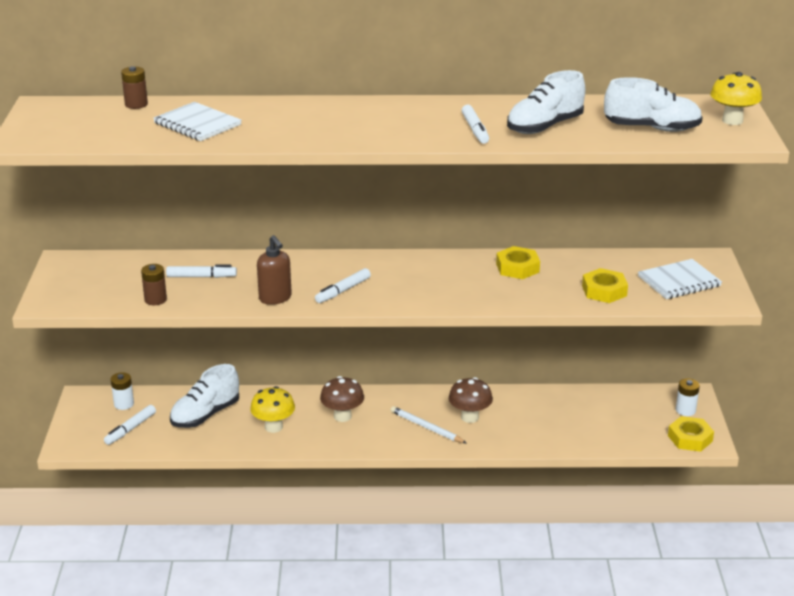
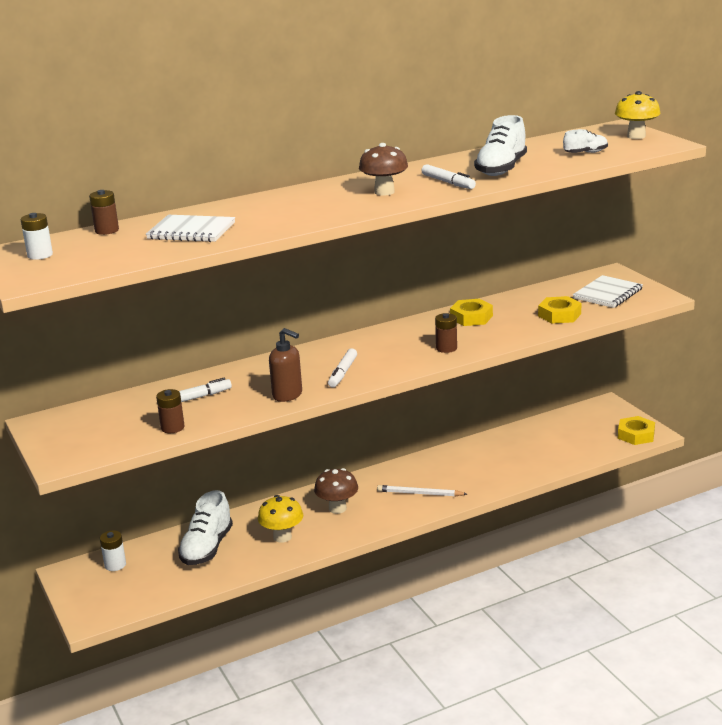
camera: 25 degrees left, 5 degrees down
white marker [104,405,156,445] -> none
brown mushroom [449,377,493,423] -> brown mushroom moved to [359,143,408,196]
white shoe [604,77,703,132] -> white shoe [563,129,608,153], size x0.55
white battery [676,378,700,416] -> white battery moved to [21,213,53,260]
none -> brown battery [435,313,457,353]

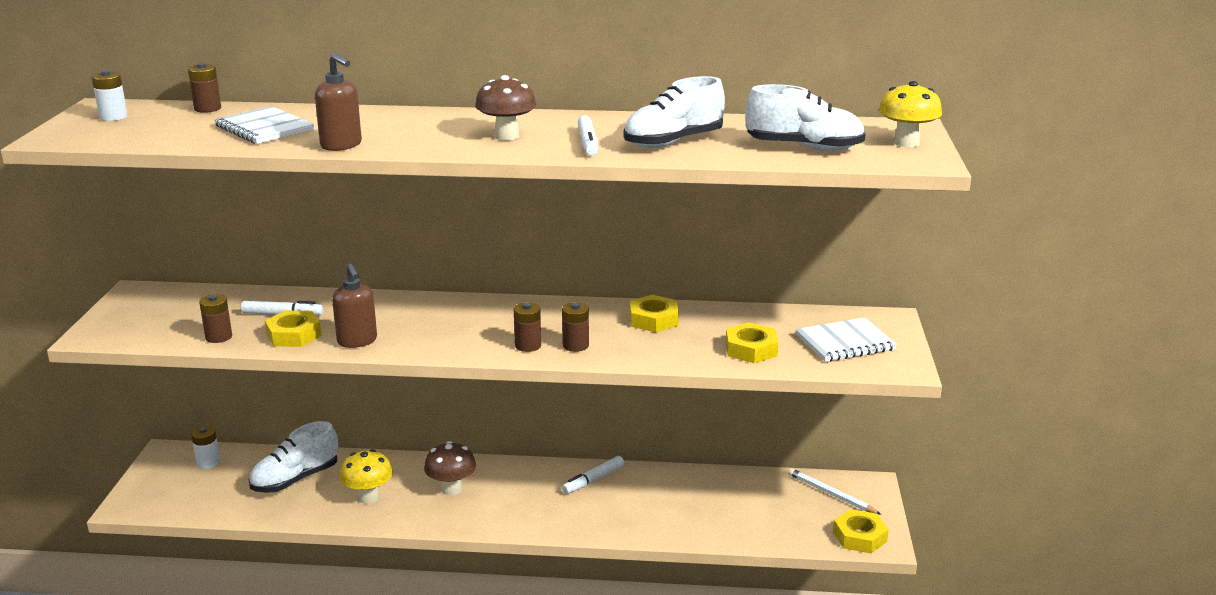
camera: 30 degrees right, 0 degrees up
white marker [328,348,357,388] -> white marker moved to [562,456,624,494]
white pencil [377,485,467,496] -> white pencil moved to [788,468,882,515]
white shoe [563,129,608,153] -> white shoe [745,84,865,151], size x1.82
none -> yellow nut [265,310,322,347]
none -> brown soap dispenser [315,53,362,151]
none -> brown battery [514,302,541,352]

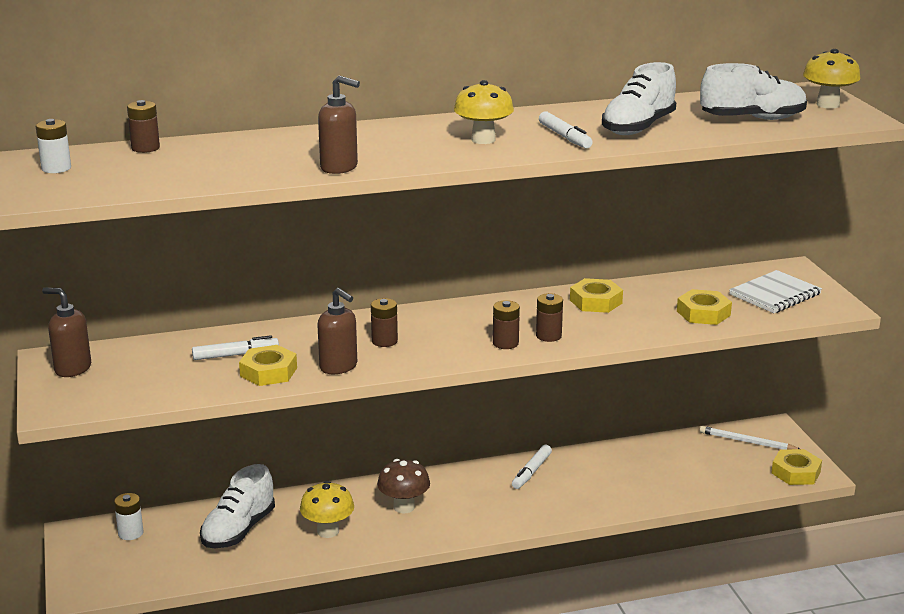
camera: 20 degrees left, 0 degrees up
brown battery [199,294,232,343] -> brown battery moved to [371,298,398,347]
white notebook [214,106,315,144] -> none
brown mushroom [475,75,536,140] -> yellow mushroom [454,80,514,144]
none -> brown soap dispenser [42,288,91,377]

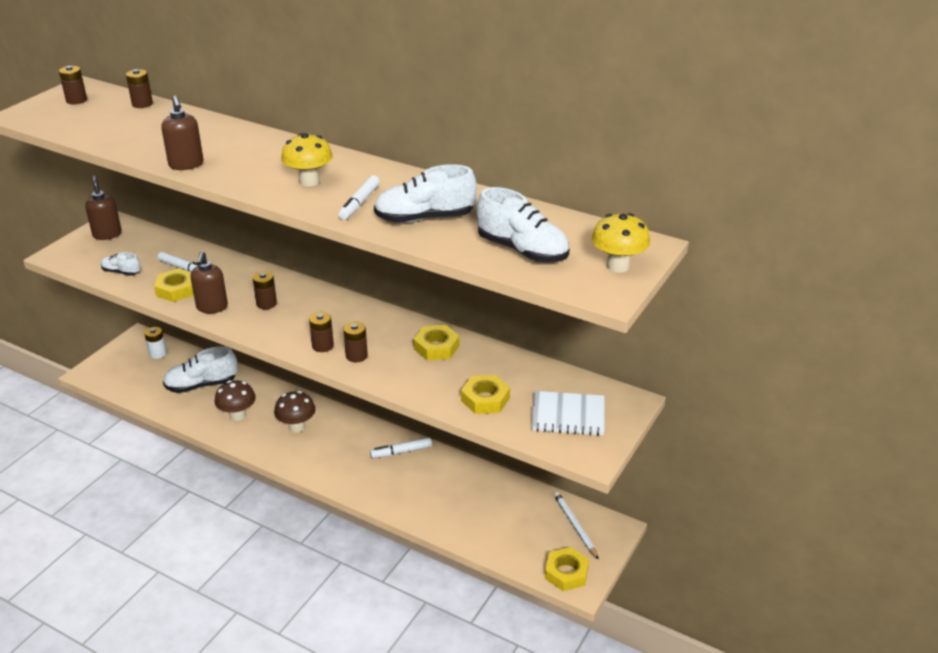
camera: 45 degrees right, 10 degrees up
white battery [36,119,71,173] -> brown battery [59,66,87,104]
yellow mushroom [300,481,354,538] -> brown mushroom [215,380,256,421]
none -> white shoe [101,252,141,276]

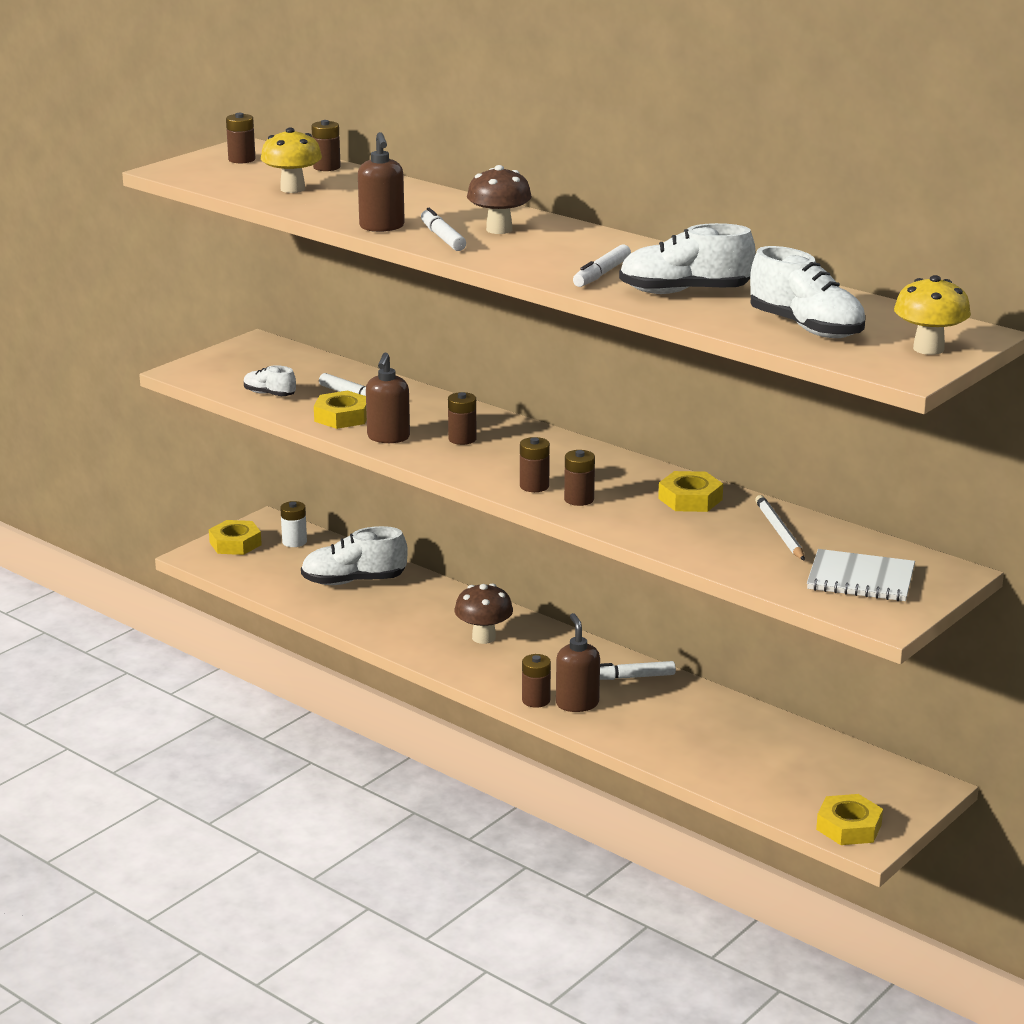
camera: 10 degrees right, 10 degrees down
brown soap dispenser [85,176,122,240] -> brown soap dispenser moved to [556,613,600,712]
brown mushroom [215,380,256,421] -> brown mushroom moved to [467,165,532,234]
yellow mushroom [281,133,333,187] -> yellow mushroom moved to [261,128,322,193]
yellow nut [461,375,510,414] -> yellow nut moved to [209,520,262,555]
white pencil [553,492,599,560] -> white pencil moved to [755,495,805,561]
none -> white marker [421,208,466,251]
none -> brown battery [522,654,551,708]

